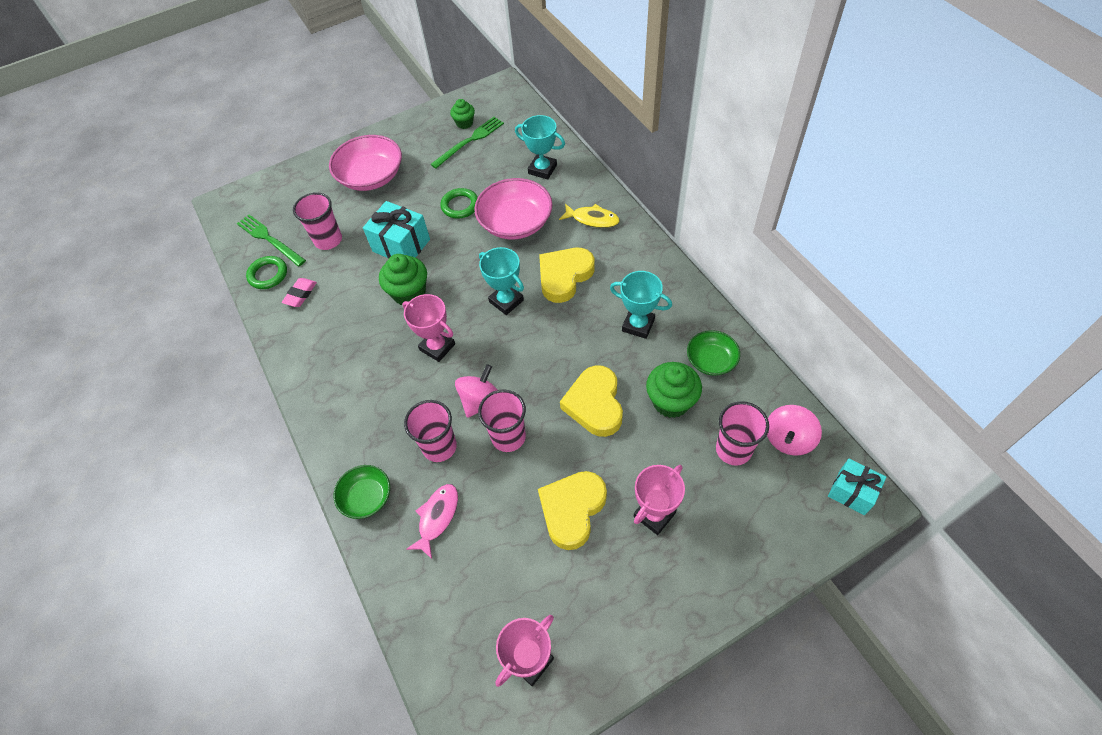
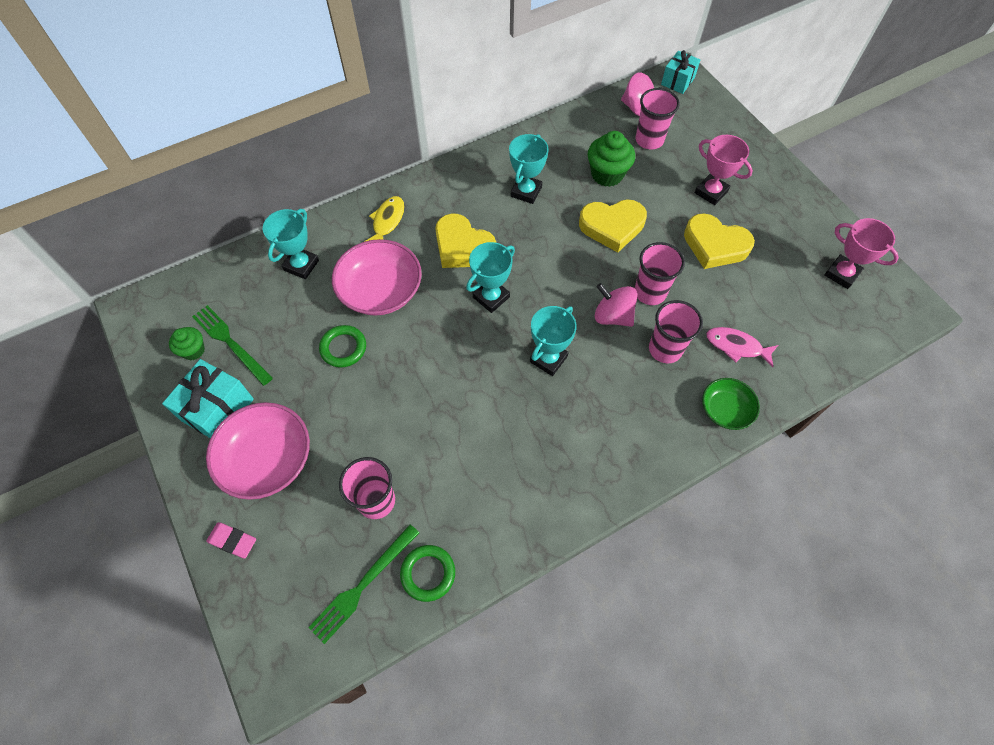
camera: 95 degrees left, 5 degrees up
pink eraser [282,278,317,307] -> pink eraser moved to [206,522,256,559]
turquoise gift [363,201,430,259] -> turquoise gift moved to [162,359,254,438]
green cupcake [379,254,427,305] -> none
pink trophy [402,294,455,362] -> turquoise trophy [530,306,577,376]
green bowl [687,330,740,376] -> none

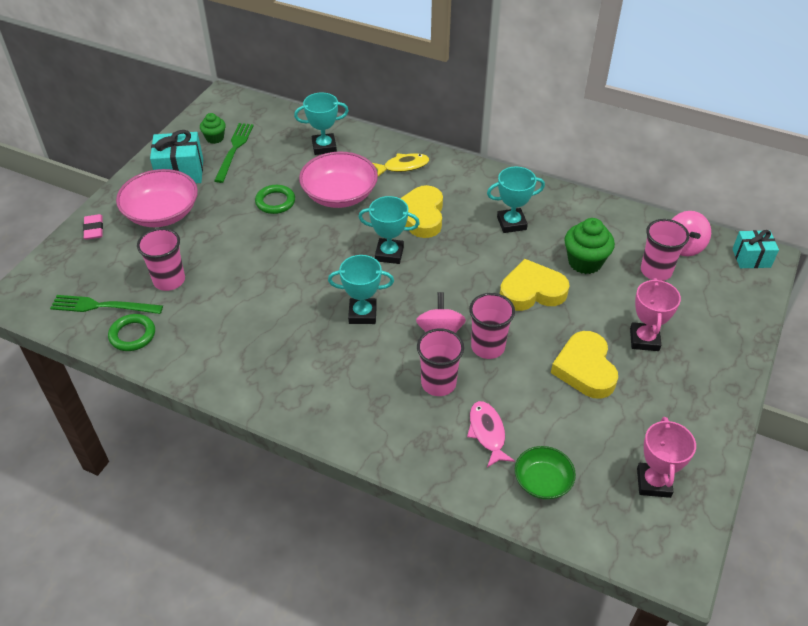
camera: 55 degrees right, 15 degrees down
yellow heart [579,199,647,252] -> yellow heart turned 120 degrees clockwise [500,259,569,311]
green bowl [702,378,760,430] -> green bowl moved to [515,446,576,500]

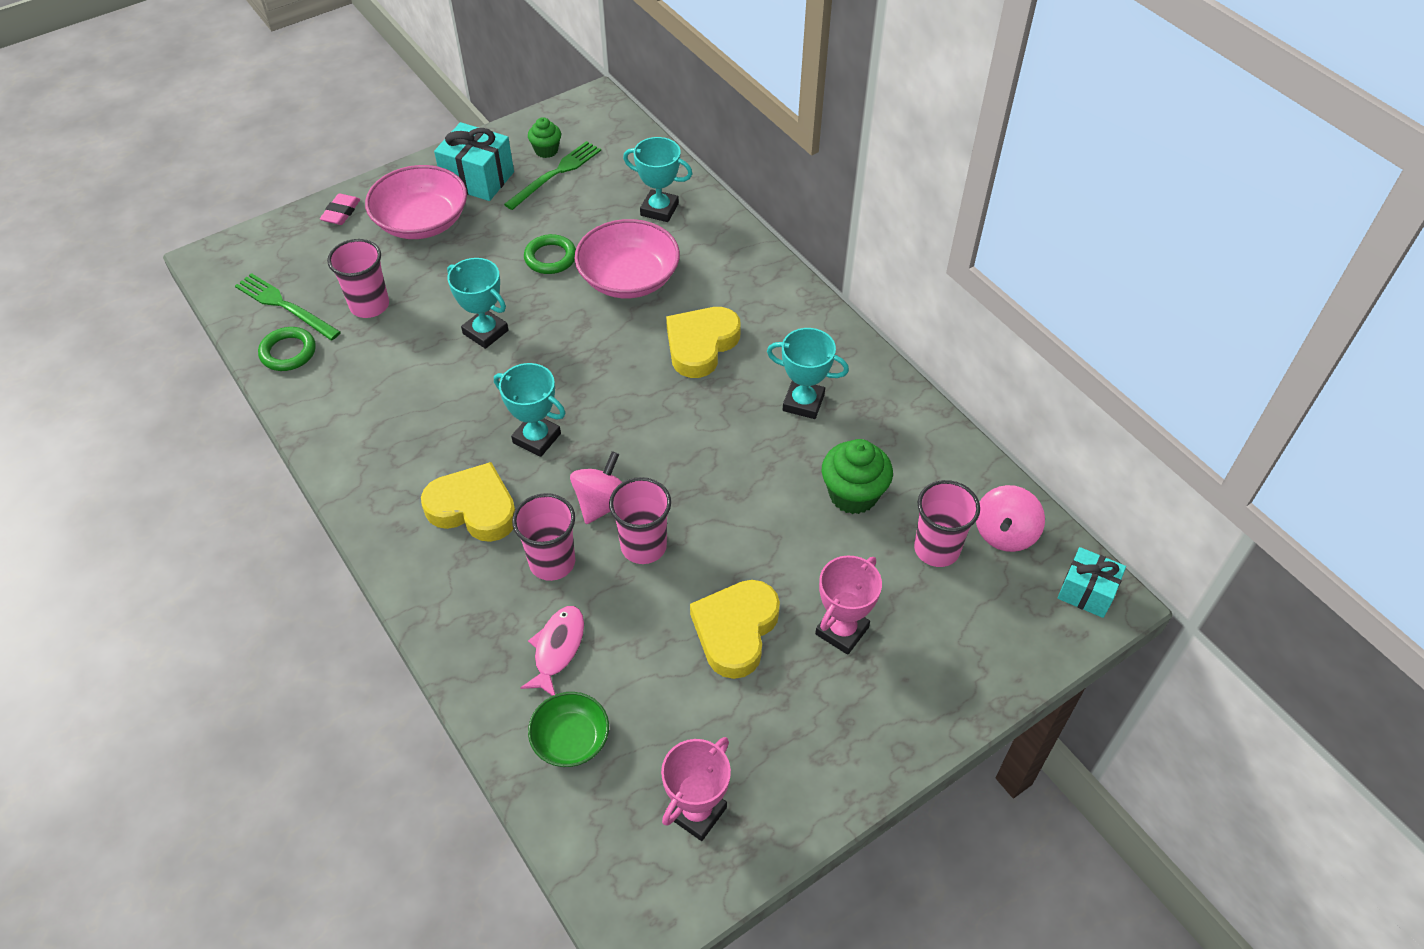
camera: 30 degrees right, 5 degrees up
turquoise trophy [358,196,420,264] -> turquoise trophy moved to [447,258,508,349]
yellow fish [372,153,429,176] -> none
yellow heart [500,259,569,311] -> yellow heart moved to [421,462,515,542]

